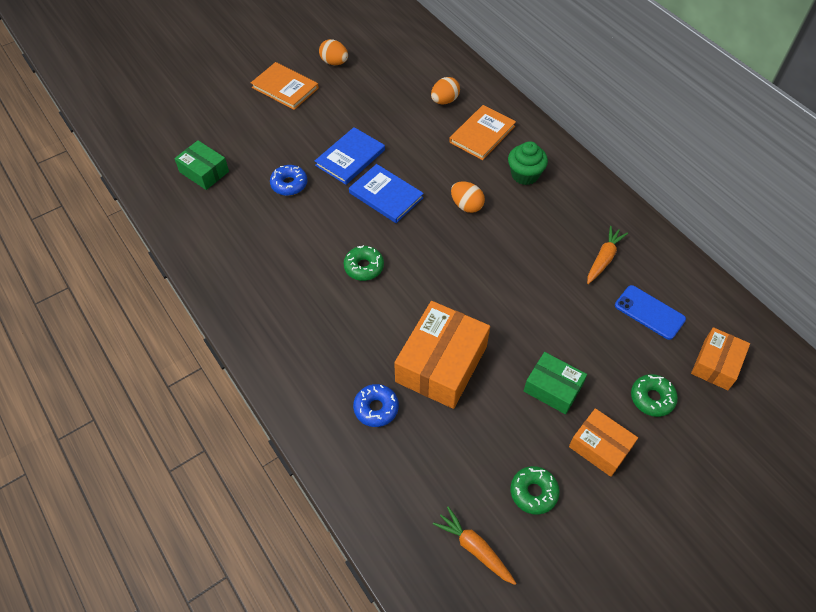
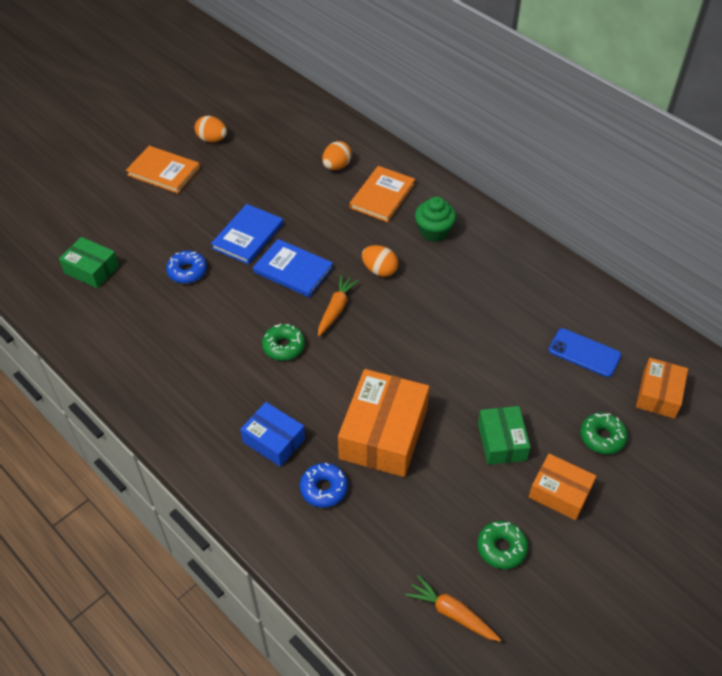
camera: 10 degrees left, 5 degrees down
green box [524,352,587,414] -> green box turned 60 degrees clockwise [478,406,531,465]
orange carrot [587,226,628,284] -> orange carrot moved to [318,275,359,336]
none -> blue box [240,402,305,467]

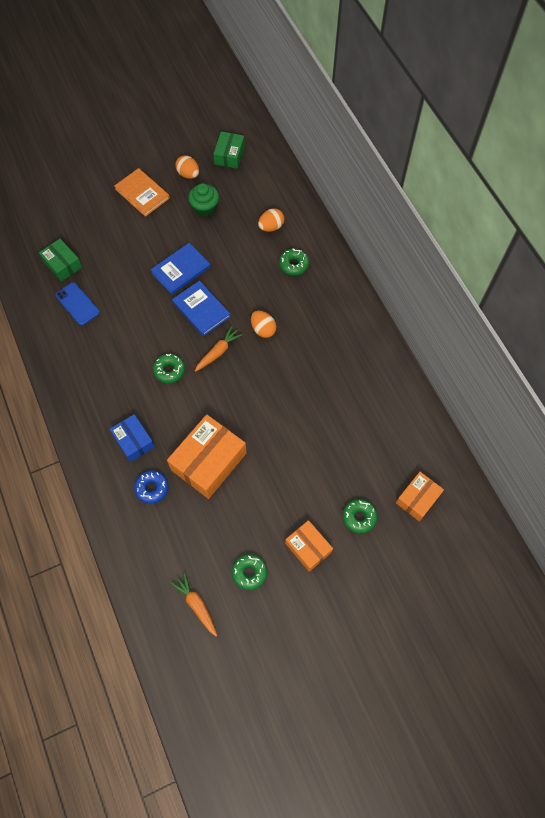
camera: 20 degrees right, 15 degrees up
blue donut [166,251,207,284] -> none
orange book [350,166,415,222] -> green donut [279,248,309,275]
green cupcake [415,196,456,242] -> green cupcake moved to [188,183,219,217]
green box [478,406,531,465] -> green box moved to [213,131,245,169]
blue phone [549,328,621,377] -> blue phone moved to [55,282,100,326]

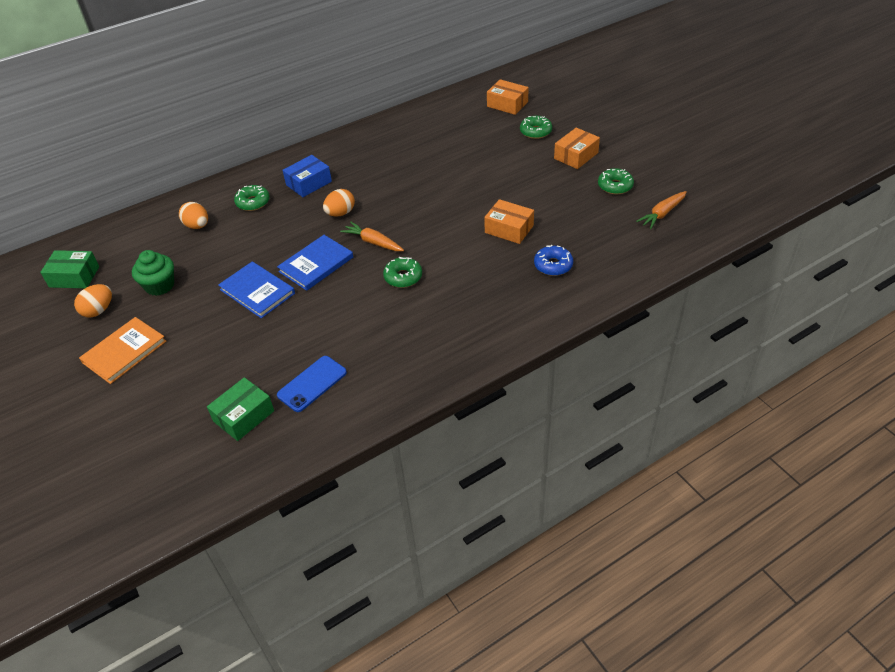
camera: 95 degrees left, 20 degrees down
blue box [110,414,155,462] -> blue box moved to [283,155,332,197]
orange box [167,414,247,499] -> orange box [484,199,534,244], size x0.58

